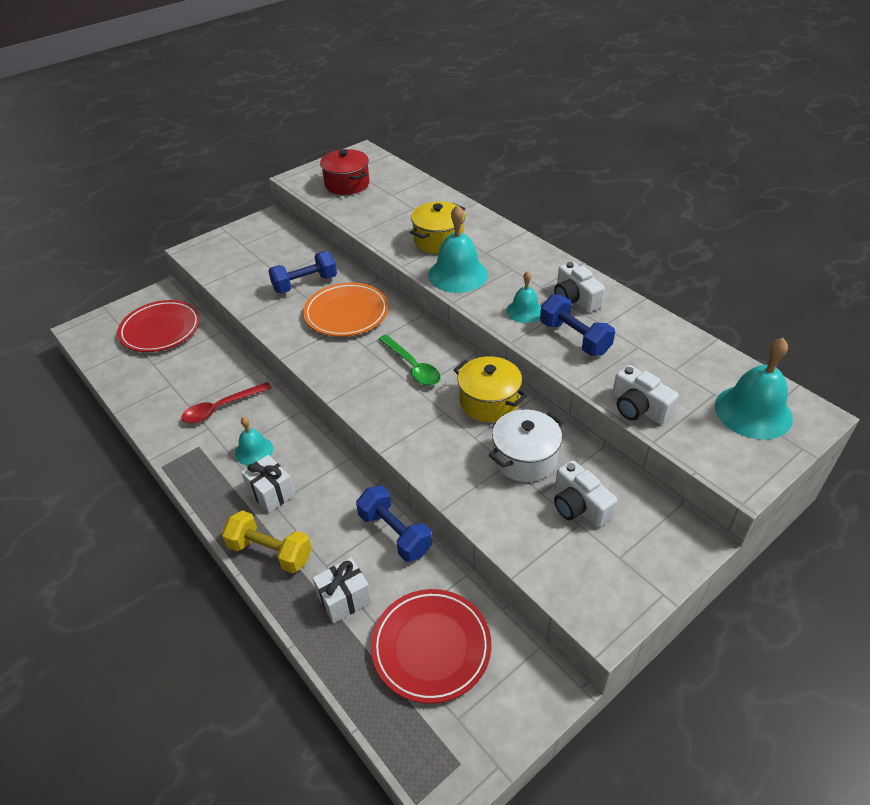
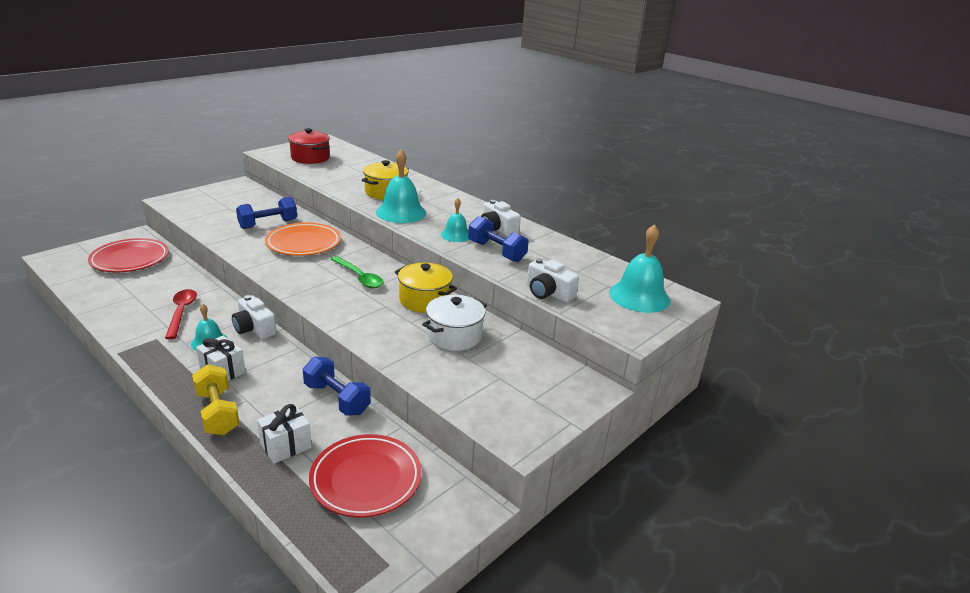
camera: 10 degrees left, 15 degrees down
red spoon [181,382,272,423] -> red spoon turned 120 degrees clockwise [165,289,197,339]
yellow dumbbell [222,510,312,573] -> yellow dumbbell turned 45 degrees clockwise [192,364,240,435]
white camera [554,460,617,528] -> white camera moved to [232,295,277,339]

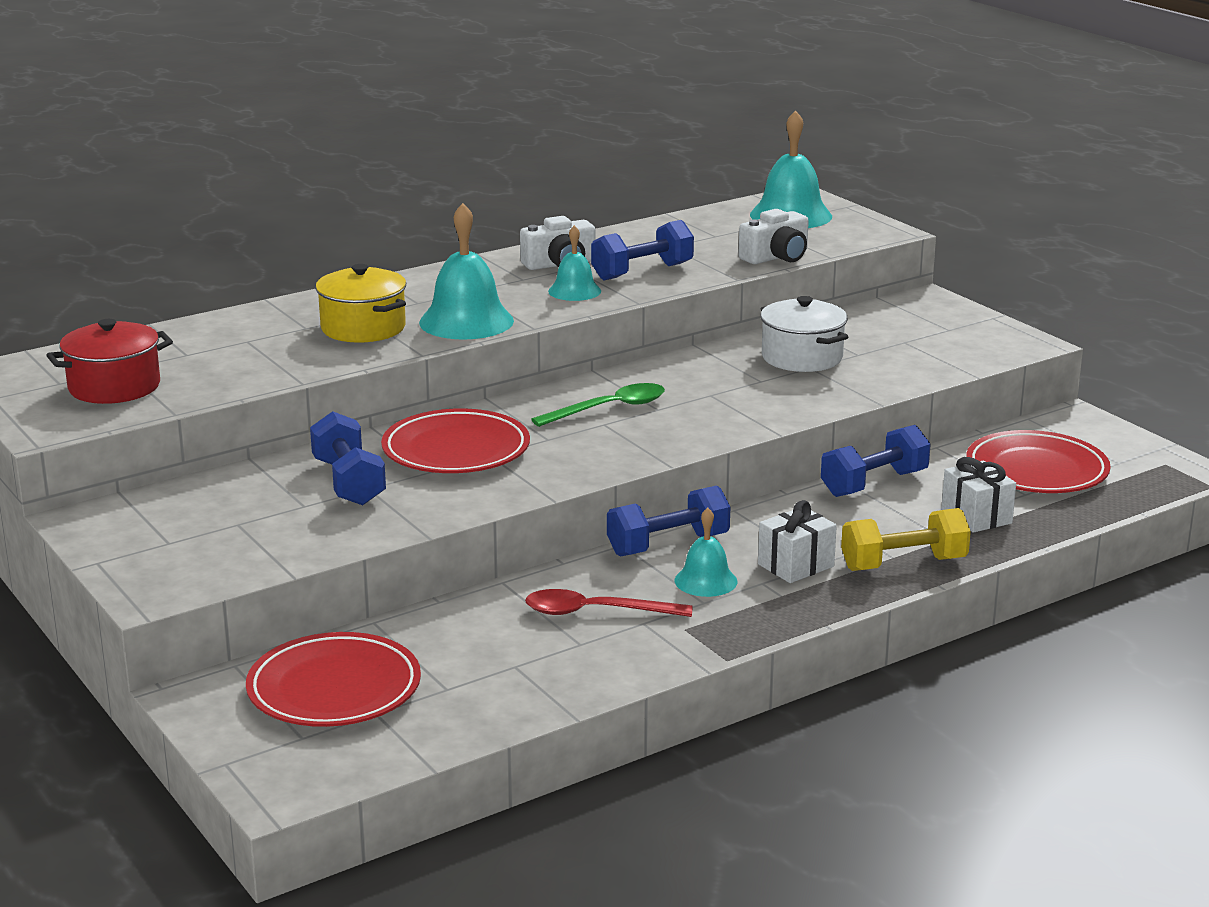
camera: 75 degrees left, 5 degrees down
white camera [232,295,277,339] -> blue dumbbell [607,485,730,556]
orange plate [265,223,341,256] -> red plate [381,408,530,473]
yellow pot [395,263,457,313] -> none

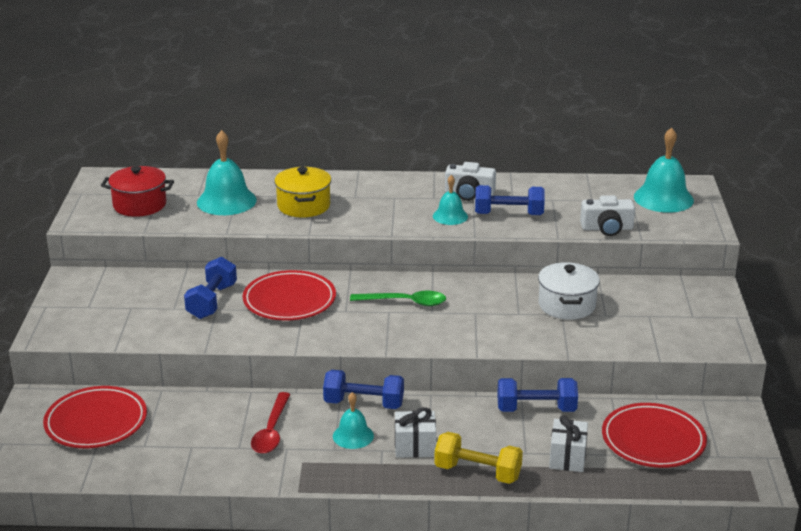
camera: 35 degrees right, 5 degrees up
turquoise bell [419,203,514,340] -> turquoise bell moved to [197,130,257,215]
red spoon [525,589,692,617] -> red spoon turned 120 degrees counterclockwise [251,392,290,454]

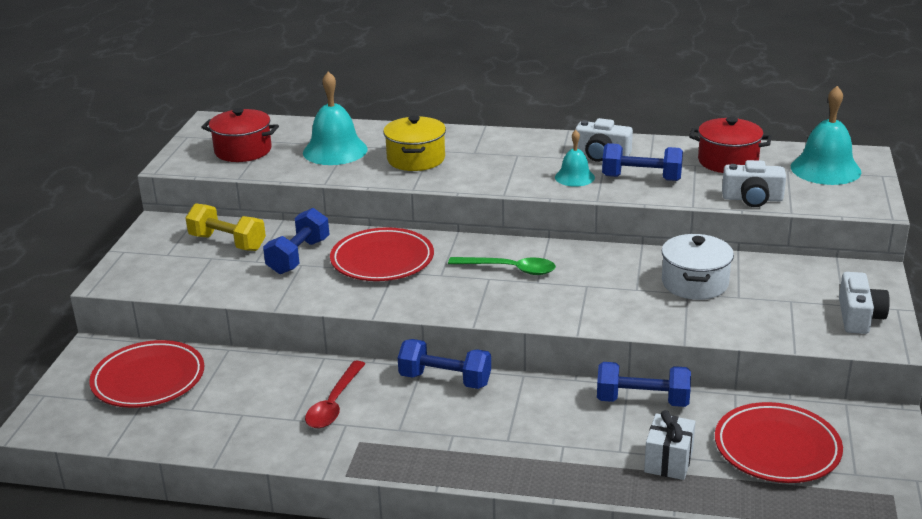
camera: 10 degrees right, 0 degrees up
turquoise bell [333,392,374,449] -> none
white gift [395,407,436,458] -> none
yellow dumbbell [434,432,523,484] -> yellow dumbbell moved to [186,203,266,251]
none -> red pot [689,117,772,173]
none -> white camera [839,272,890,334]

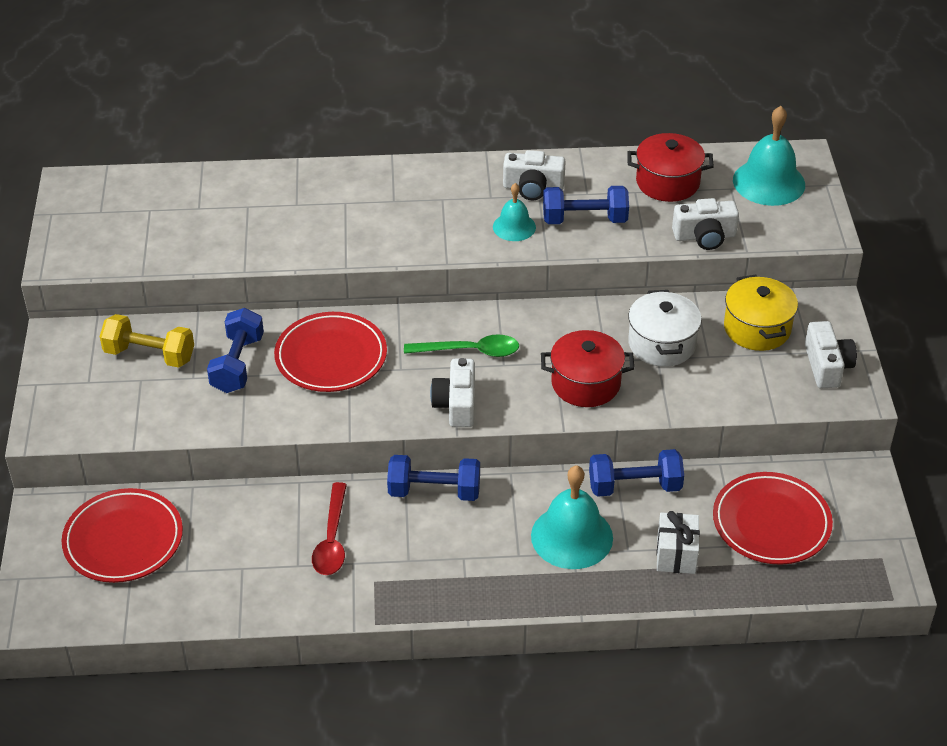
camera: 15 degrees left, 15 degrees up
red pot [201,108,279,162] -> red pot moved to [541,330,635,407]
turquoise bell [303,71,368,165] -> turquoise bell moved to [531,465,613,569]
yellow pot [383,115,446,171] -> yellow pot moved to [724,274,798,351]
none -> white camera [430,358,475,427]

